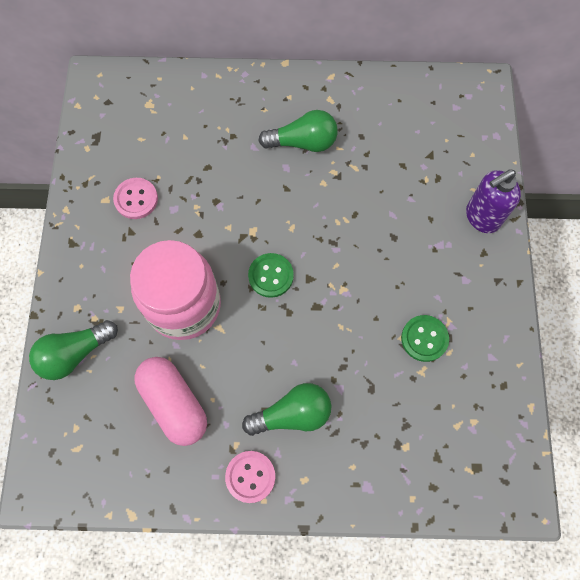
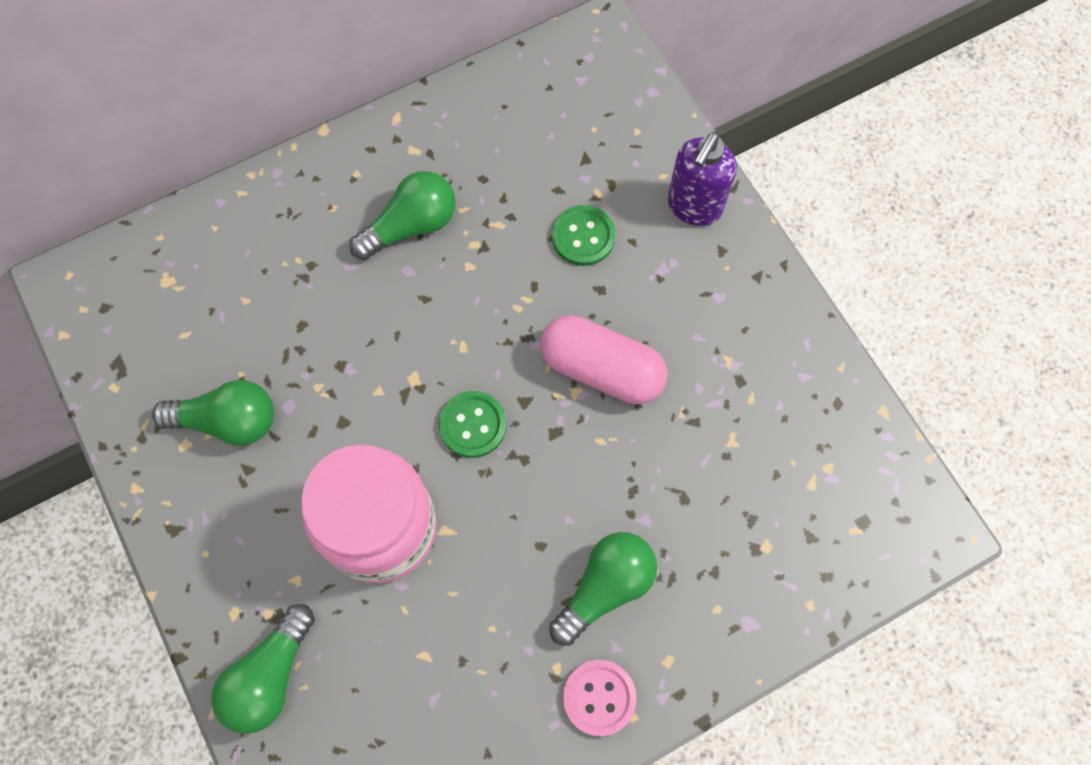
camera: 30 degrees left, 0 degrees up
pink button [113,178,158,219] -> green light bulb [152,380,274,446]
pink capsule [134,357,207,446] -> pink capsule moved to [540,315,667,404]
green button [401,315,449,362] -> green button moved to [552,205,616,266]

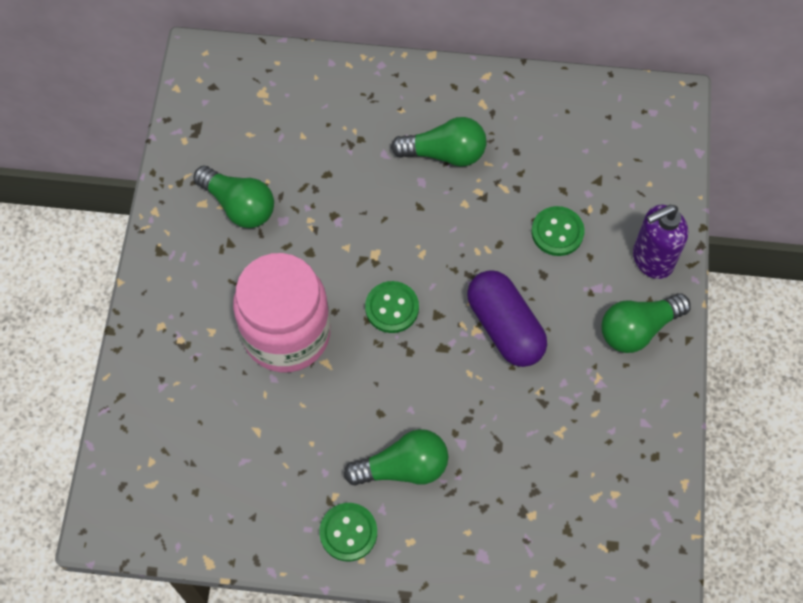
camera: 35 degrees right, 5 degrees down
green light bulb [211,604,315,734] -> green light bulb moved to [601,293,690,353]
pink capsule [540,315,667,404] -> purple capsule [467,270,547,367]
pink button [563,660,636,736] -> green button [319,503,377,561]

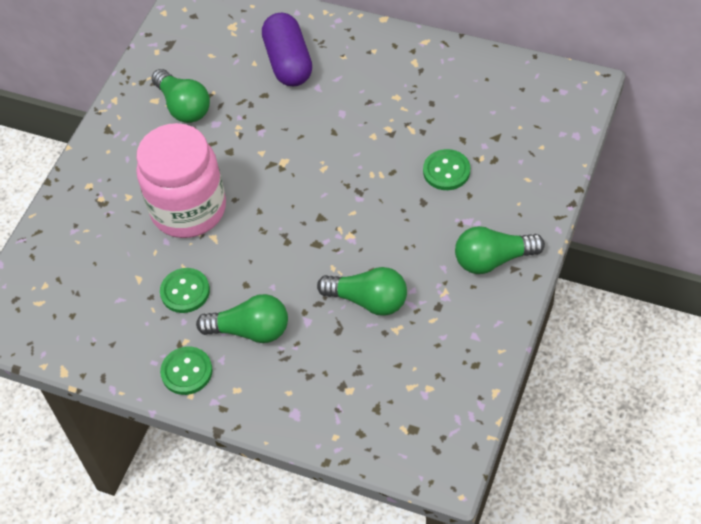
camera: 20 degrees right, 10 degrees down
green button [365,281,419,333] -> green button moved to [160,268,210,313]
green light bulb [391,117,486,167] -> green light bulb moved to [317,267,407,316]
purple capsule [467,270,547,367] -> purple capsule moved to [262,13,312,86]
purple soap dispenser [633,205,688,279] -> none

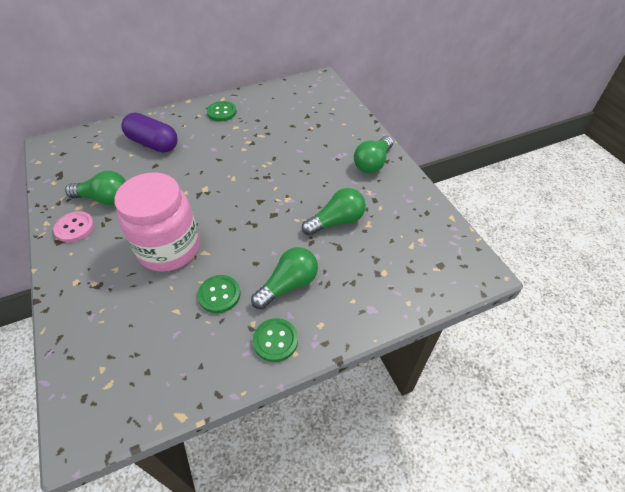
camera: 50 degrees left, 5 degrees down
green button [423,149,470,190] -> green button moved to [207,101,237,121]
none -> pink button [53,211,94,242]

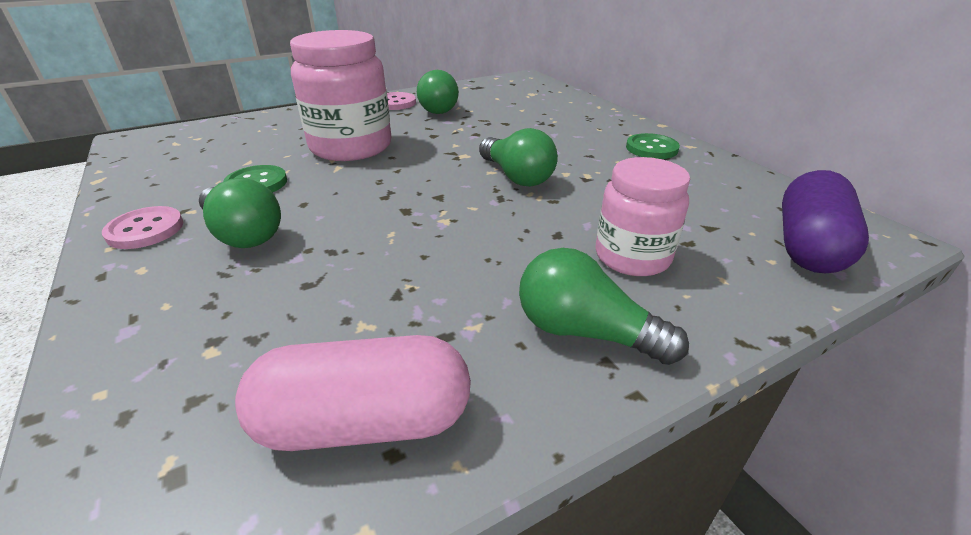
camera: 85 degrees right, 15 degrees down
purple capsule [122,113,178,153] -> purple capsule moved to [782,170,869,274]
green button [253,318,298,362] -> pink button [102,206,183,249]
green light bulb [302,188,366,236] -> green light bulb moved to [479,128,558,187]
none -> pink capsule [235,335,471,451]
none -> pink jar [596,157,690,276]

